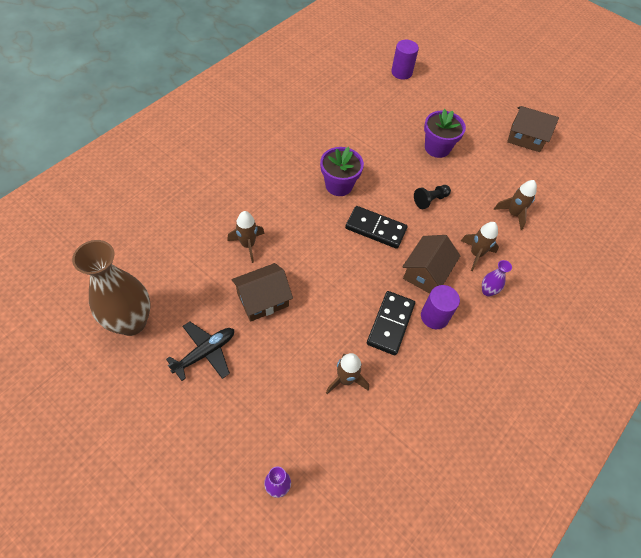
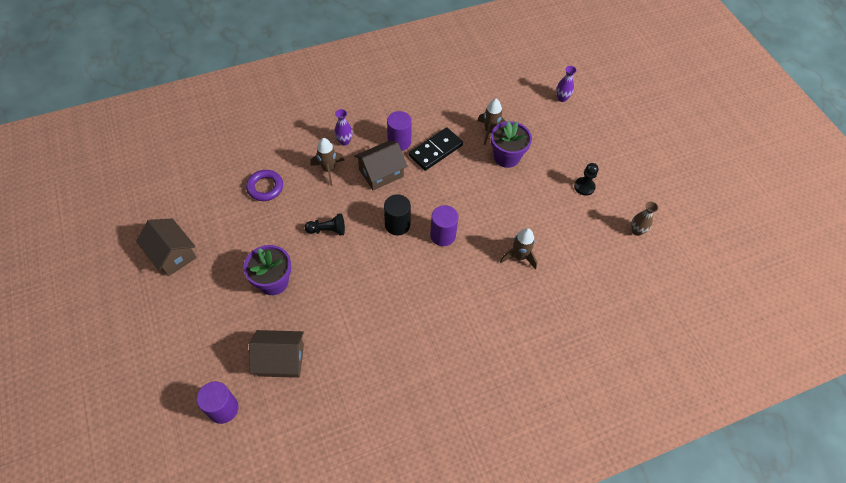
camera: 150 degrees left, 0 degrees up
brown vase [72,240,151,336] -> brown vase [631,201,658,236], size x0.43
black plane [166,321,234,381] -> black pawn [574,163,599,196]
brown house [231,263,293,322] -> brown house moved to [249,330,304,378]
purple flower pot [320,147,364,196] -> purple flower pot moved to [491,121,532,168]
black domino [345,206,407,249] -> black cylinder [384,194,411,236]
brown rocket [494,180,537,230] -> purple ring [246,170,283,201]
none -> purple cylinder [430,205,458,246]

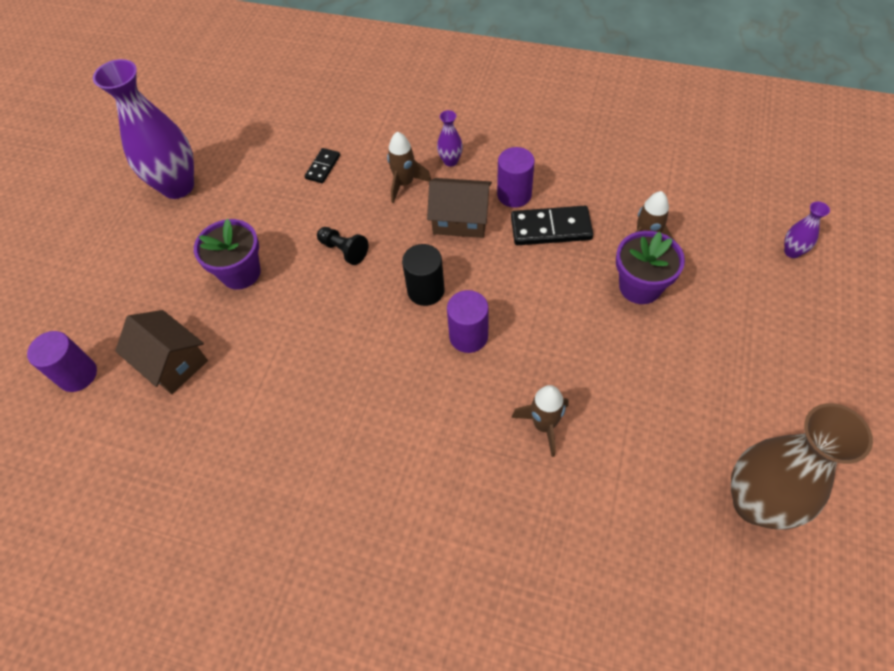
camera: 45 degrees right, 0 degrees up
brown house [136,219,197,276] -> purple vase [93,59,194,199]
purple ring [246,170,283,201] -> black domino [305,148,340,183]
black pawn [574,163,599,196] -> none
brown vase [631,201,658,236] -> brown vase [731,403,873,530], size x2.33

